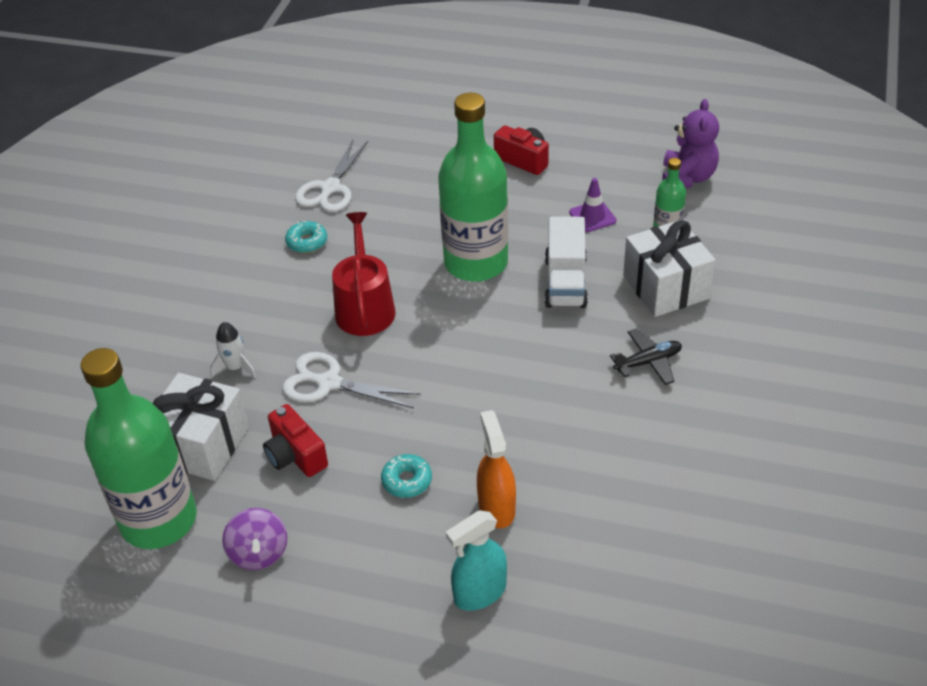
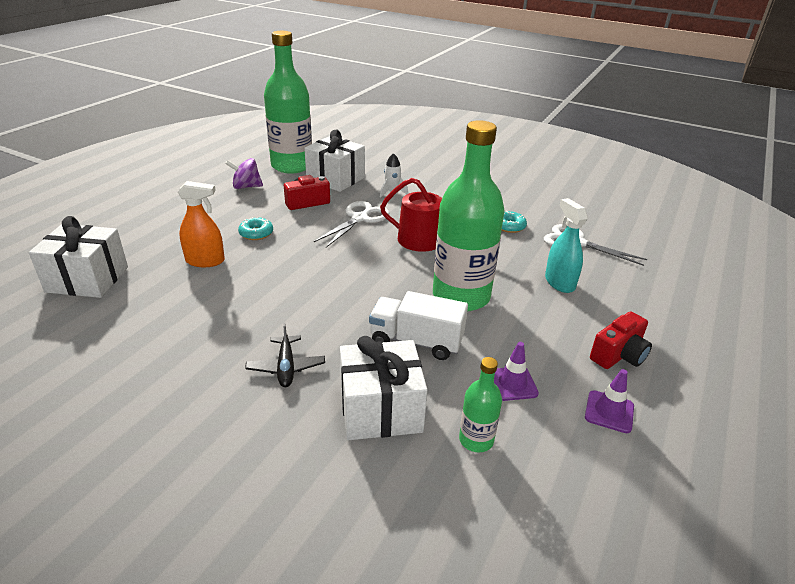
camera: 100 degrees right, 10 degrees down
turquoise spray bottle [446,510,507,611] -> turquoise spray bottle moved to [545,198,588,293]
purple teddy bear [662,99,719,188] -> none
none -> white gift [29,216,128,298]
none -> purple traffic cone [585,369,634,433]

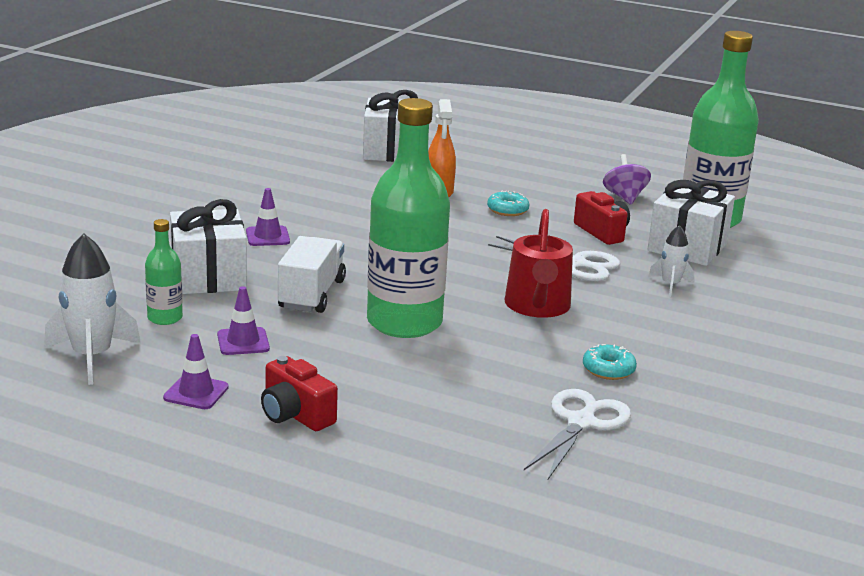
camera: 85 degrees right, 10 degrees down
black plane [245,323,325,387] -> purple traffic cone [246,188,290,246]
turquoise spray bottle [545,198,588,293] -> none
none -> white rocket [44,233,141,385]

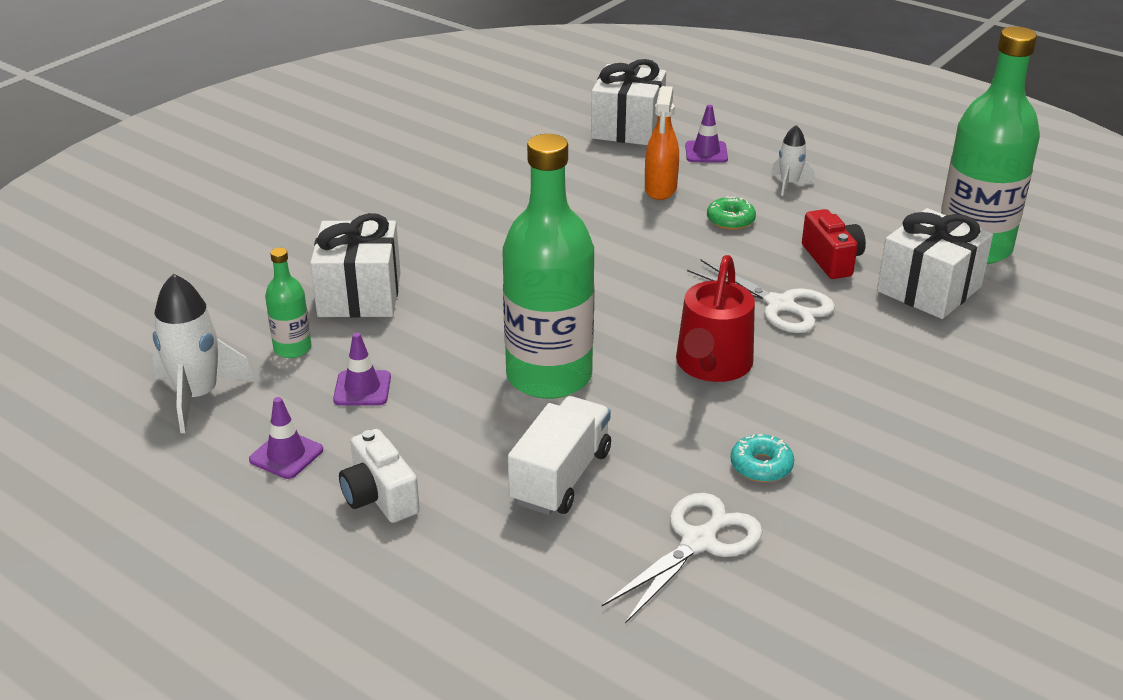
camera: 15 degrees right, 10 degrees up
purple traffic cone [246,188,290,246] -> purple traffic cone moved to [685,105,728,163]
red camera [261,356,338,431] -> white camera [339,429,420,523]
white truck [278,236,346,313] -> white truck moved to [508,396,611,515]
turquoise donut [487,191,530,216] -> green donut [707,196,756,230]
purple spinning top [603,154,651,205] -> none
white rocket [648,225,694,297] -> white rocket moved to [771,125,815,196]

